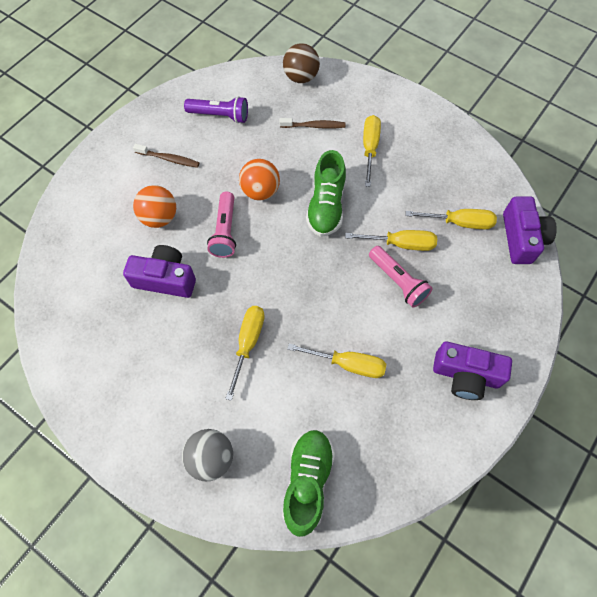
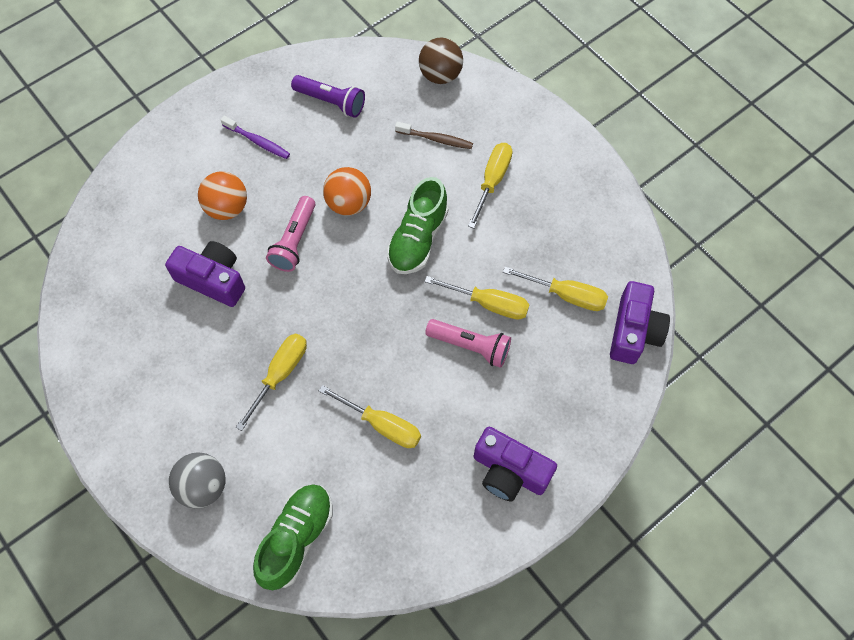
camera: 15 degrees right, 0 degrees up
brown toothbrush [133,144,199,168] -> purple toothbrush [221,116,290,159]
pink flashlight [369,246,433,308] -> pink flashlight turned 45 degrees counterclockwise [425,319,511,368]

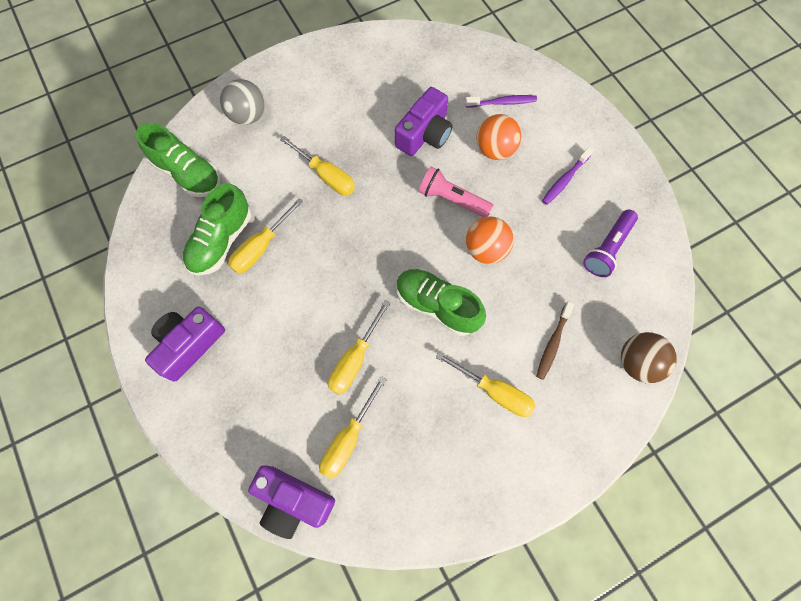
camera: 100 degrees right, 5 degrees up
pink flashlight [425,319,511,368] -> none
none -> green shoe [183,183,251,276]
none -> purple toothbrush [465,95,537,107]

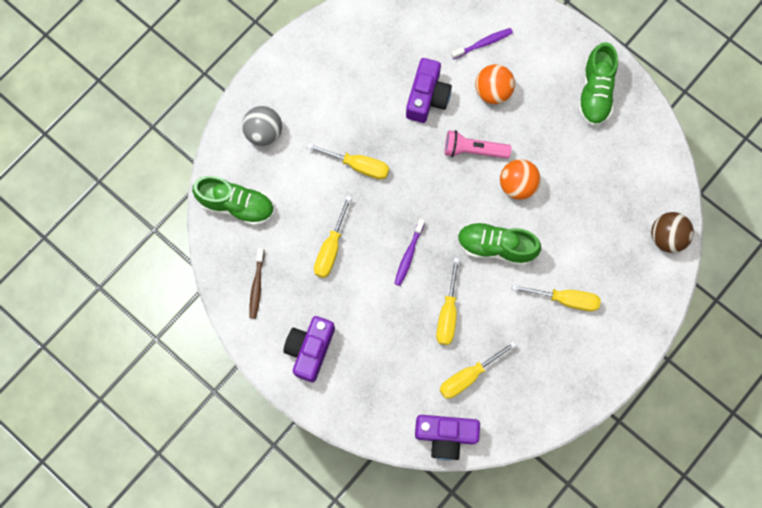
camera: 20 degrees left, 5 degrees up
green shoe [183,183,251,276] -> green shoe moved to [578,42,618,126]
yellow screwdriver [319,376,387,479] -> yellow screwdriver turned 45 degrees clockwise [440,341,517,399]
brown toothbrush [536,301,574,380] -> brown toothbrush moved to [249,248,265,319]
purple toothbrush [542,147,593,205] -> purple toothbrush moved to [394,219,425,286]
purple flashlight [583,210,638,277] -> none

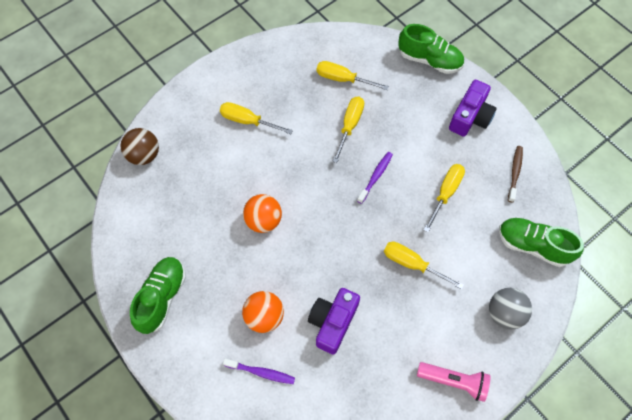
camera: 170 degrees left, 10 degrees down
purple camera [415,415,480,461] -> none
yellow screwdriver [440,341,517,399] -> yellow screwdriver turned 135 degrees counterclockwise [316,61,389,90]
pink flashlight [444,130,512,159] -> pink flashlight moved to [417,362,491,402]
purple toothbrush [451,28,513,60] -> purple toothbrush turned 150 degrees counterclockwise [223,359,295,384]
green shoe [457,222,541,266] -> green shoe moved to [398,24,464,74]

